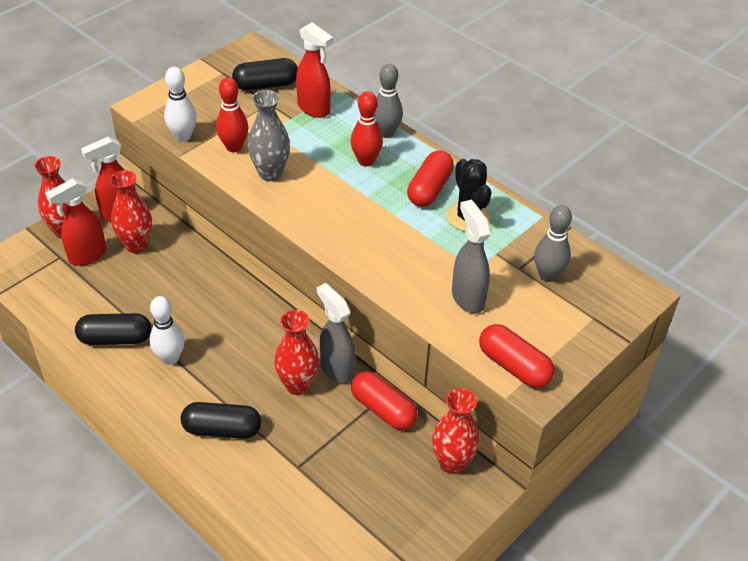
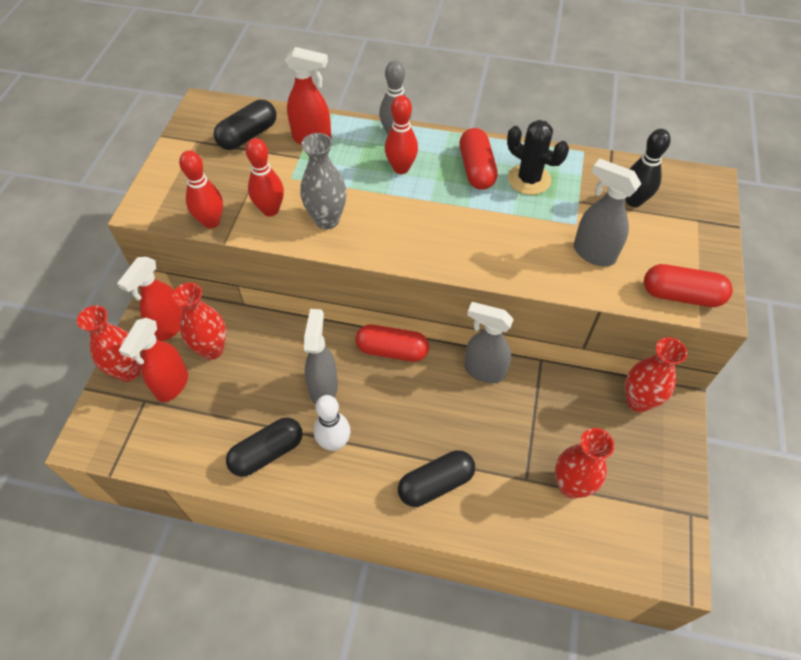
camera: 30 degrees left, 10 degrees up
white bowling pin [164,67,197,142] -> red bowling pin [179,150,223,229]
red vase [274,310,319,395] -> red vase moved to [555,428,614,498]
red capsule [351,371,418,430] -> red capsule moved to [355,324,429,362]
grey bowling pin [534,205,572,282] -> black bowling pin [626,129,671,207]
none -> grey spray bottle [304,309,338,405]

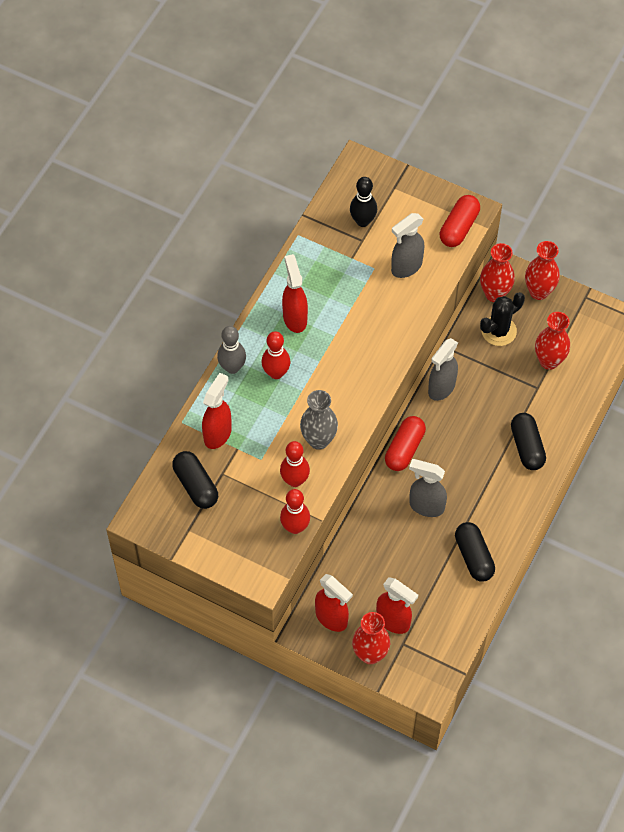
camera: 75 degrees left, 5 degrees up
red vase [172,283,226,360] -> red vase moved to [525,241,560,300]
white bowling pin [314,395,350,451] -> none
red capsule [459,128,498,189] -> red spray bottle [282,254,308,333]
black cactus [507,120,569,195] -> black cactus moved to [480,292,525,346]

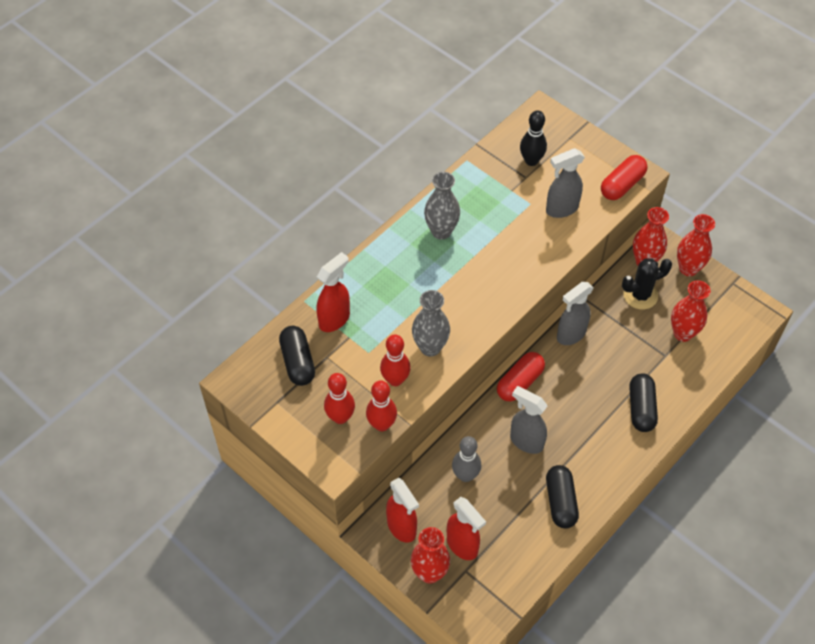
camera: 15 degrees right, 5 degrees down
grey bowling pin [217,326,246,374] -> grey bowling pin moved to [452,436,481,482]
red bowling pin [262,331,290,379] -> red bowling pin moved to [324,373,355,424]
red spray bottle [282,254,308,333] -> grey vase [424,172,460,240]

